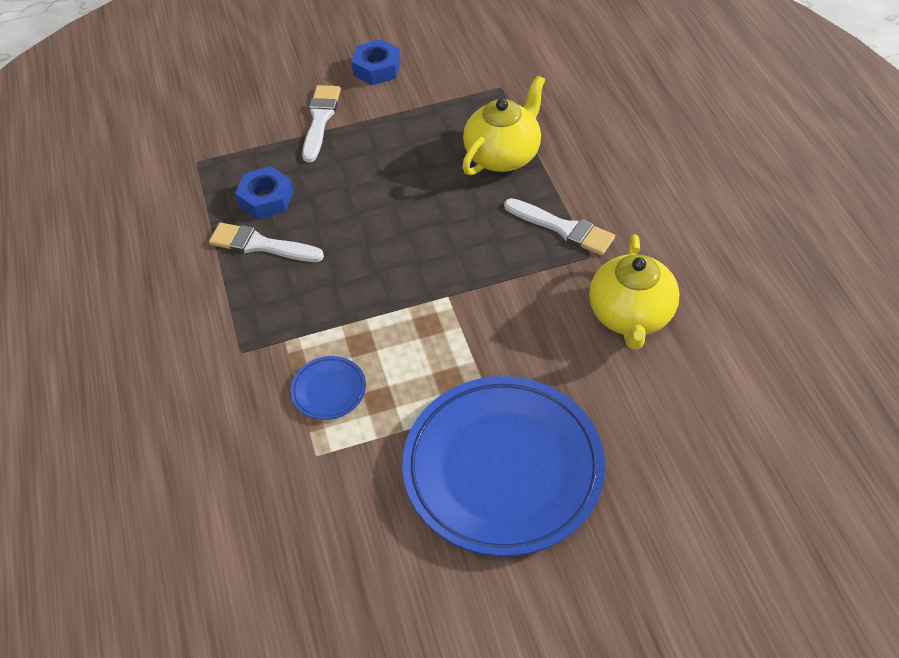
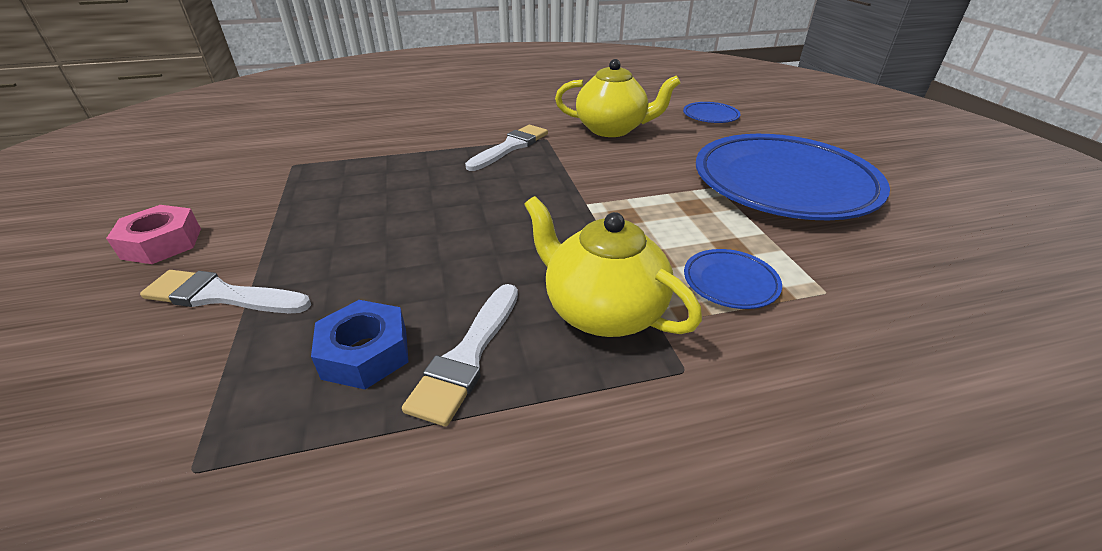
camera: 90 degrees left, 15 degrees down
blue nut [351,39,401,85] -> pink nut [106,205,201,264]
yellow teapot [462,75,545,175] -> yellow teapot moved to [524,196,702,337]
none -> blue plate [683,102,741,123]

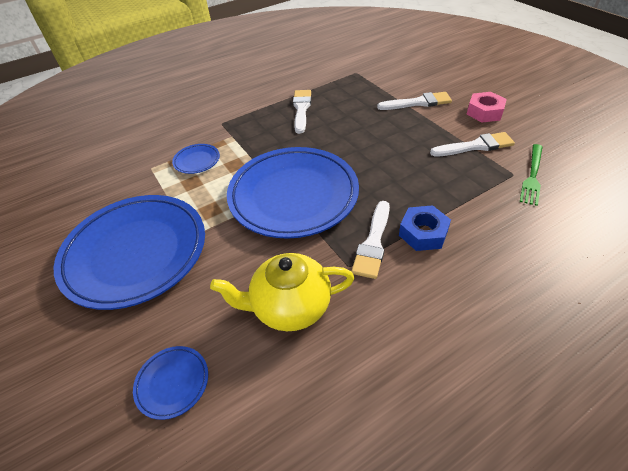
camera: 165 degrees right, 10 degrees up
blue nut [311,300,409,389] -> blue nut moved to [399,205,451,251]
yellow teapot [524,196,702,337] -> none
none -> blue plate [227,147,359,239]
none -> white brush [430,132,515,157]
none -> green fork [520,144,543,206]

